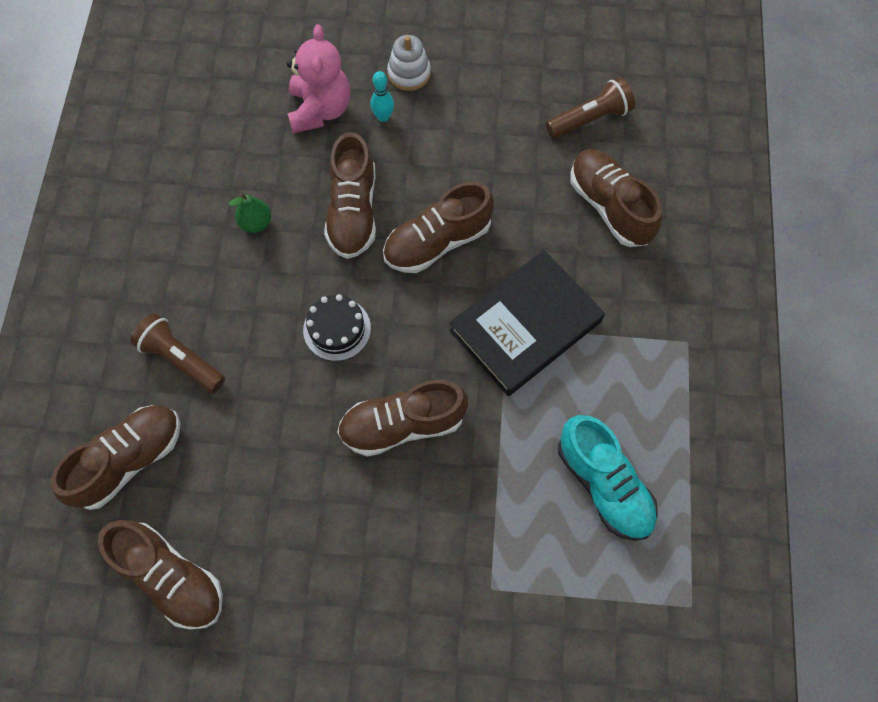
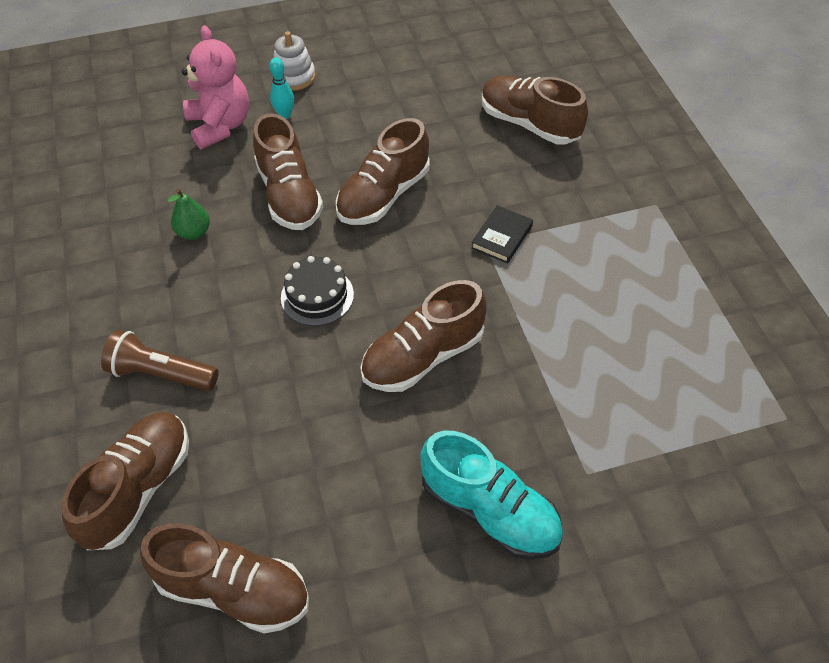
camera: 20 degrees left, 15 degrees down
black book [449,250,605,396] -> black book [471,205,533,263], size x0.44
brown flashlight [546,77,635,139] -> none
turquoise shoe [558,415,658,541] -> turquoise shoe moved to [420,431,563,560]

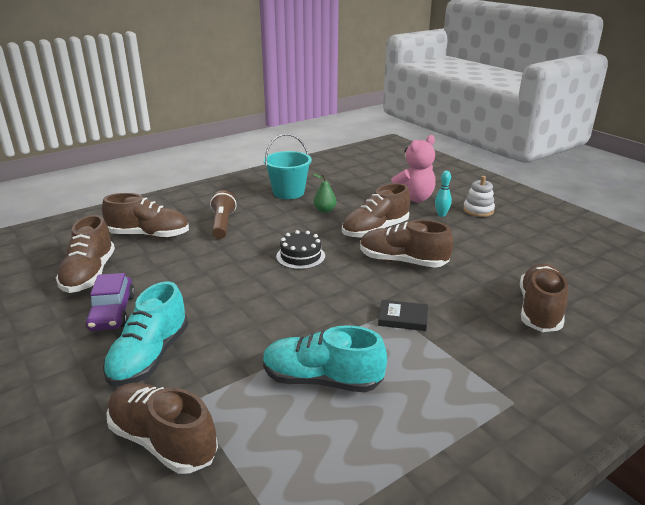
camera: 70 degrees right, 25 degrees down
brown shoe [360,280,486,392] -> brown shoe moved to [106,383,218,474]
none -> purple car [85,273,135,331]
none -> turquoise shoe [263,325,387,393]
none -> turquoise bucket [264,134,312,199]

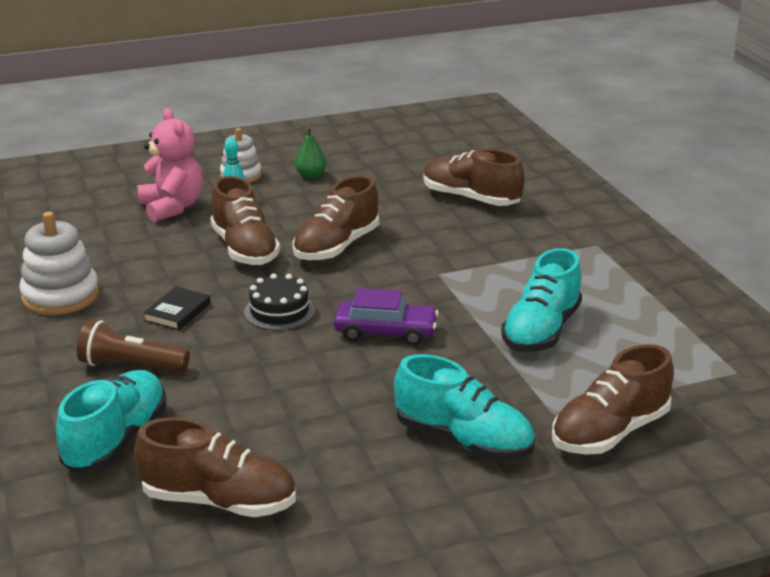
camera: 75 degrees left, 0 degrees up
purple car [85,273,135,331] -> purple car moved to [334,288,439,346]
brown shoe [102,193,189,239] -> turquoise shoe [56,370,166,472]
turquoise bucket [264,134,312,199] -> white stacking toy [19,211,99,315]
green pear [313,174,336,213] -> green pear moved to [295,127,326,179]
black book [378,300,428,331] -> black book moved to [143,287,211,331]

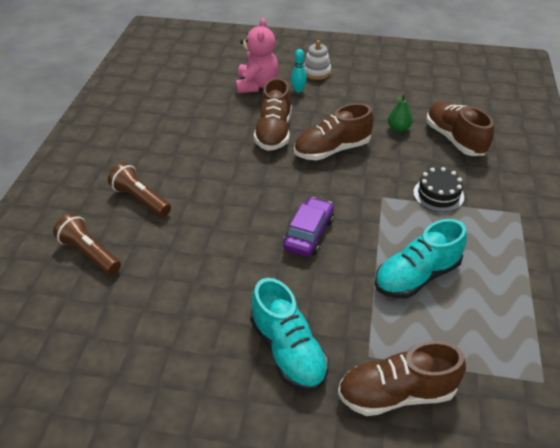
camera: 30 degrees right, 15 degrees up
white stacking toy [19,211,99,315] -> none
turquoise shoe [56,370,166,472] -> brown flashlight [53,213,121,275]
brown shoe [134,417,296,517] -> none
black book [143,287,211,331] -> none
black cake [244,273,315,330] -> black cake moved to [413,167,464,212]
green pear [295,127,326,179] -> green pear moved to [388,94,413,132]
purple car [334,288,439,346] -> purple car turned 105 degrees counterclockwise [283,197,334,257]

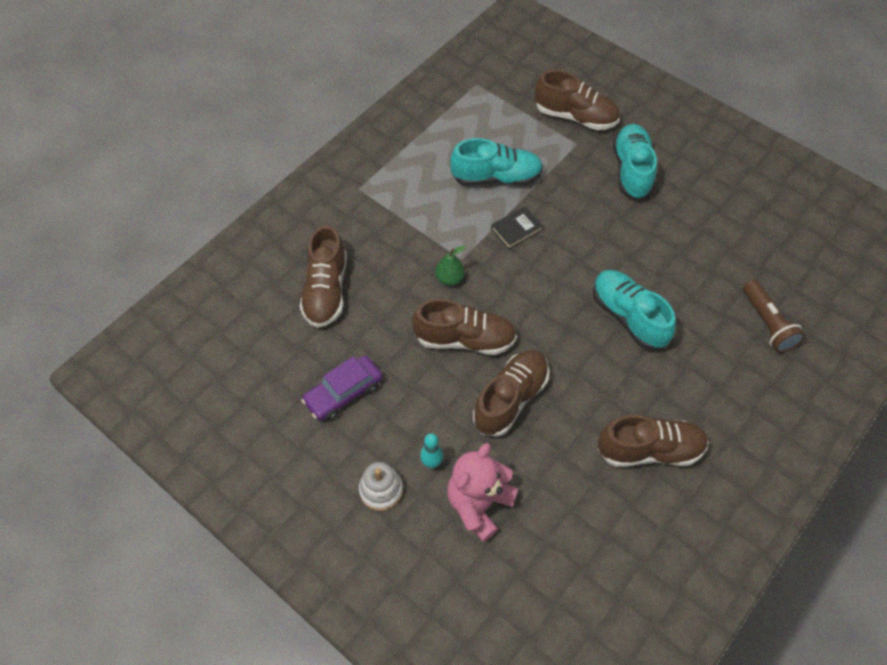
camera: 150 degrees left, 15 degrees up
brown flashlight [108,163,171,217] -> none
purple car [283,197,334,257] -> purple car moved to [301,355,383,421]
green pear [388,94,413,132] -> green pear moved to [435,246,466,286]
black cake [413,167,464,212] -> none
none -> black book [491,206,543,249]
none -> turquoise shoe [593,270,676,350]
none -> brown shoe [598,415,709,467]

